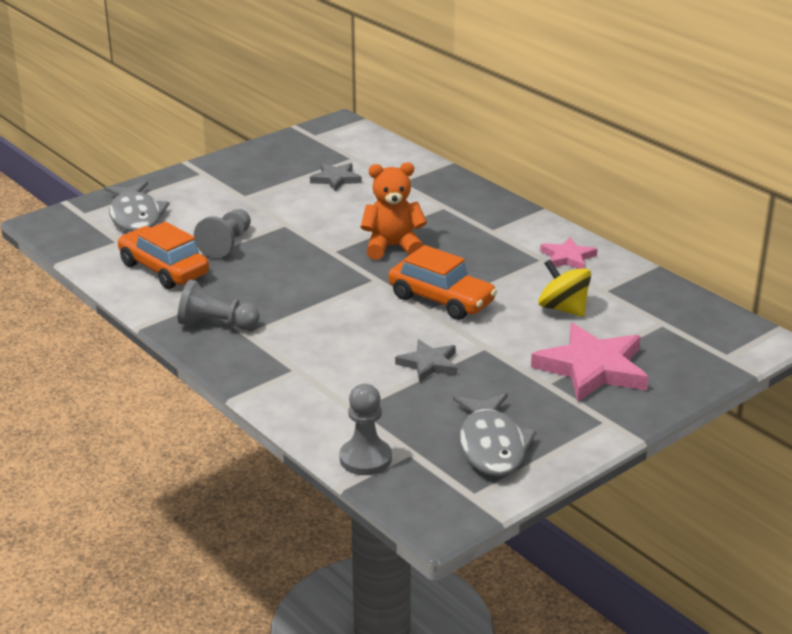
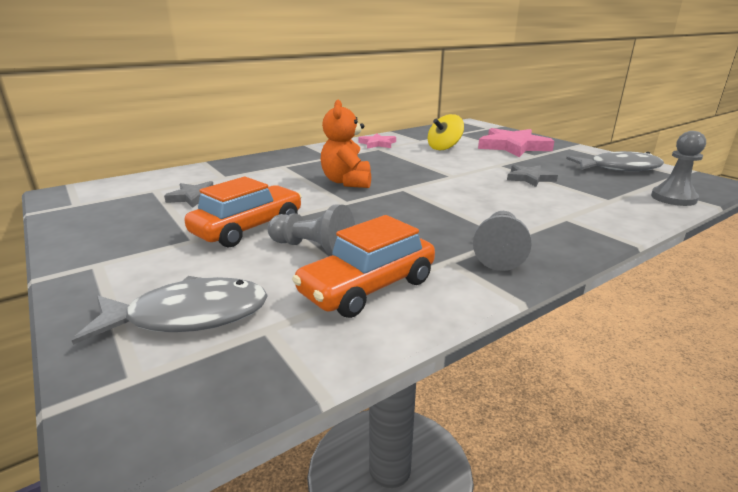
camera: 85 degrees left, 5 degrees down
orange car [389,245,497,320] -> orange car moved to [184,177,302,248]

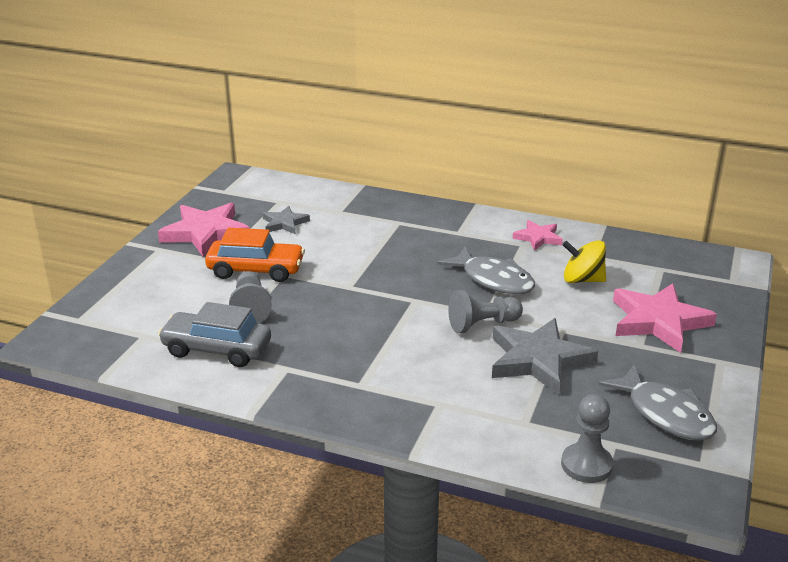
camera: 55 degrees right, 5 degrees up
grey fish [72,276,268,345] -> grey fish moved to [437,247,535,295]
orange car [292,215,435,318] -> grey car [158,302,271,367]
orange teddy bear [321,100,371,188] -> none
grey pawn [473,211,532,271] -> grey pawn moved to [448,290,523,333]
grey star [507,165,558,187] -> grey star [492,318,598,395], size x1.82
none -> pink star [158,203,250,256]

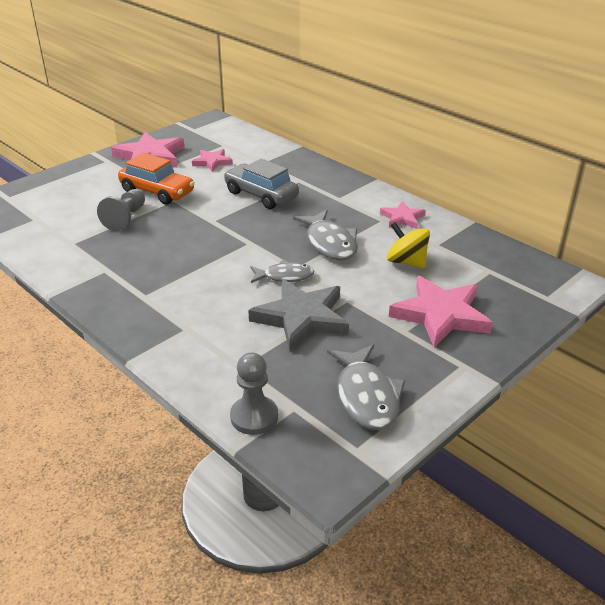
camera: 25 degrees right, 5 degrees up
grey car [158,302,271,367] -> grey car moved to [224,159,299,209]
grey star [262,206,310,234] -> pink star [192,149,233,172]
grey pawn [448,290,523,333] -> grey fish [250,260,314,283]

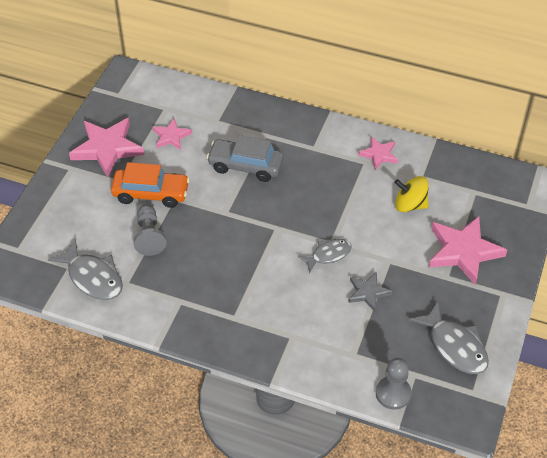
camera: 25 degrees left, 15 degrees up
grey star [248,279,349,351] -> grey star [349,272,392,312], size x0.55
grey fish [293,210,358,260] -> grey fish moved to [48,239,123,300]

